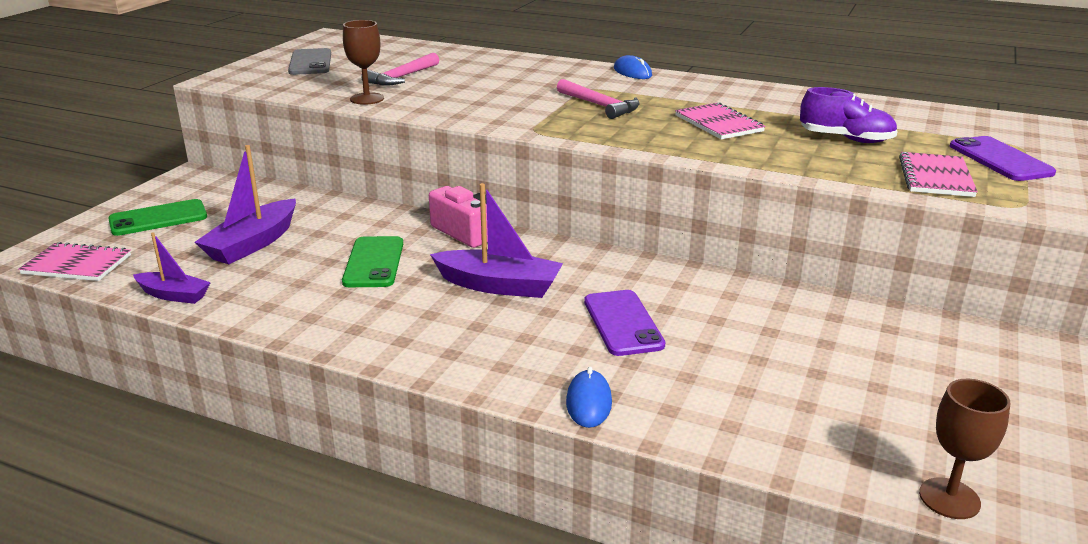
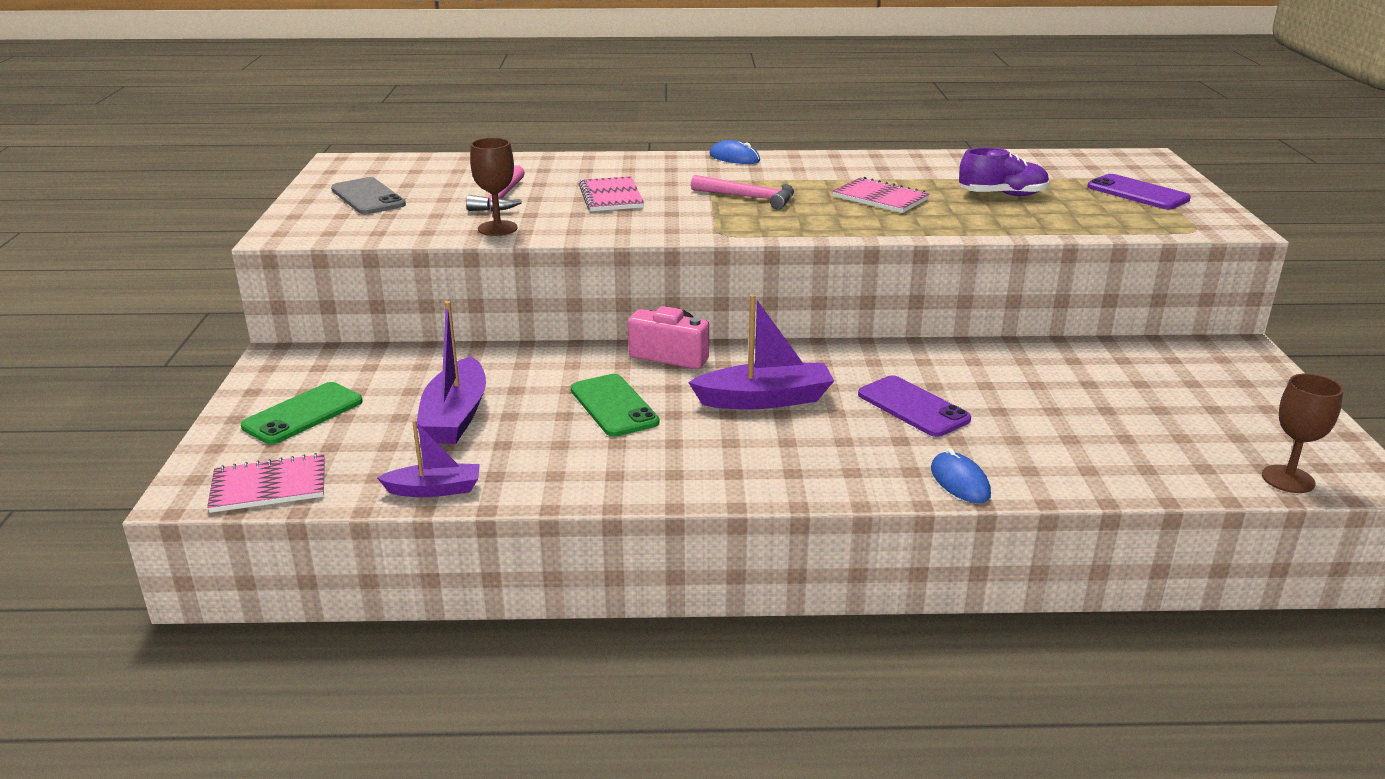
camera: 25 degrees left, 0 degrees up
pink notebook [899,152,978,197] -> pink notebook moved to [579,177,644,211]

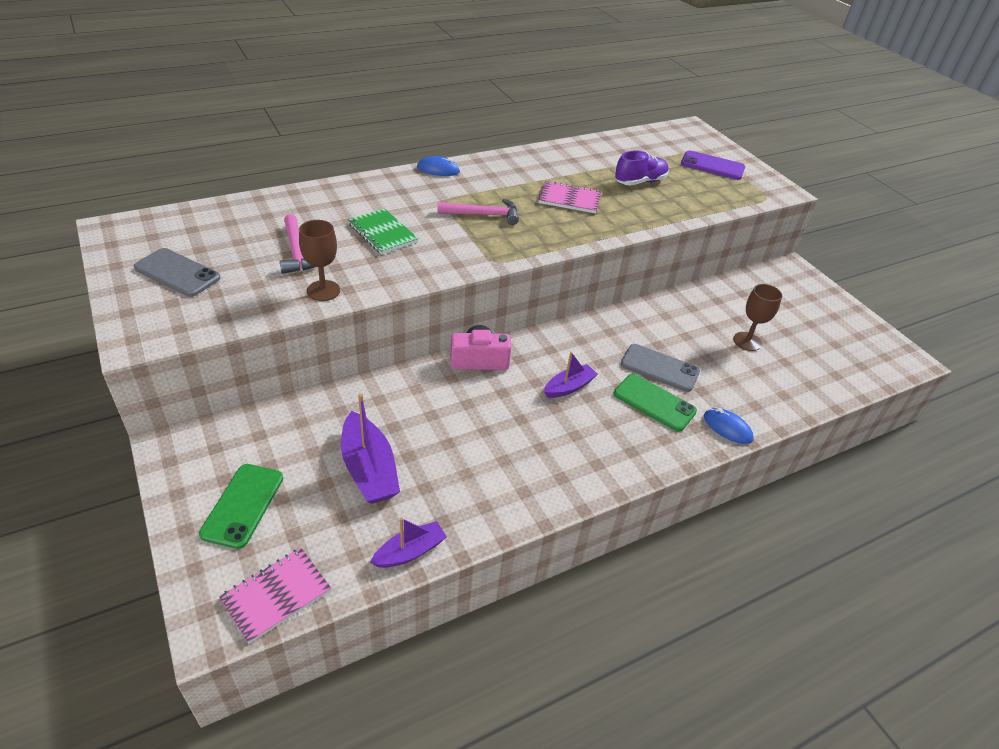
camera: 30 degrees left, 15 degrees up
green phone [571,374,659,437] -> green phone moved to [614,374,697,431]
pink notebook [579,177,644,211] -> green notebook [348,208,418,254]
purple boat [688,294,834,410] -> purple boat [544,352,598,398], size x0.62
purple phone [858,375,971,437] -> grey phone [621,344,700,392]
brown goblet [1262,374,1344,493] -> brown goblet moved to [733,284,782,351]

